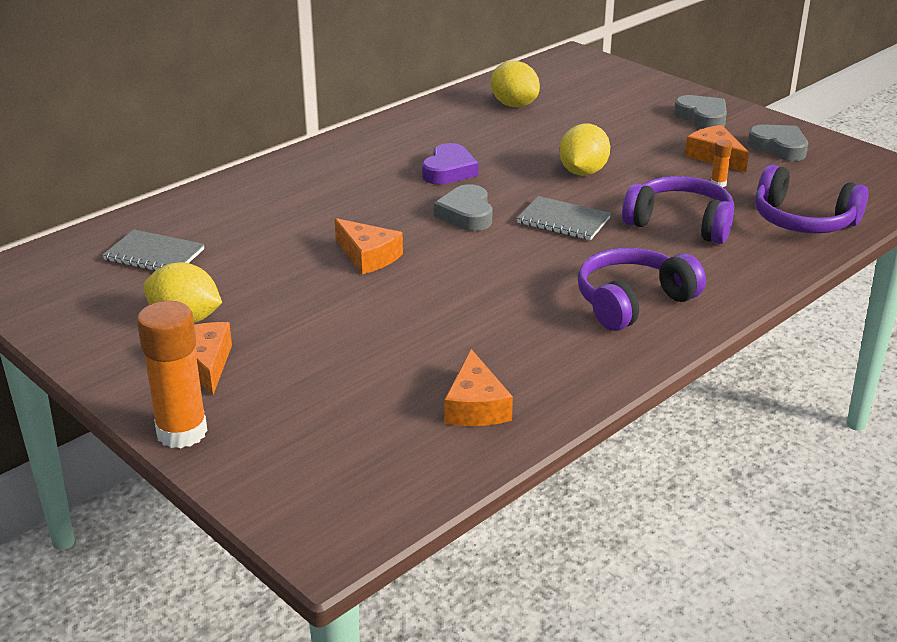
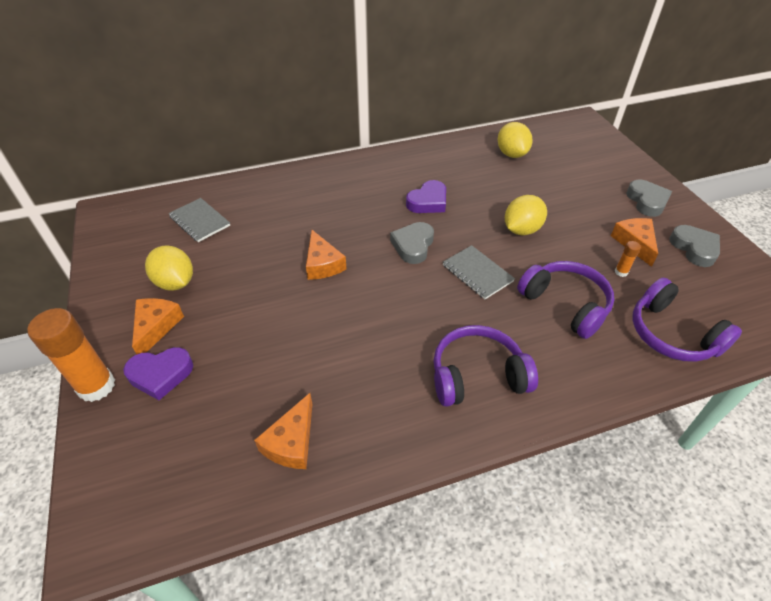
camera: 25 degrees right, 15 degrees up
none -> purple heart [123,347,193,400]

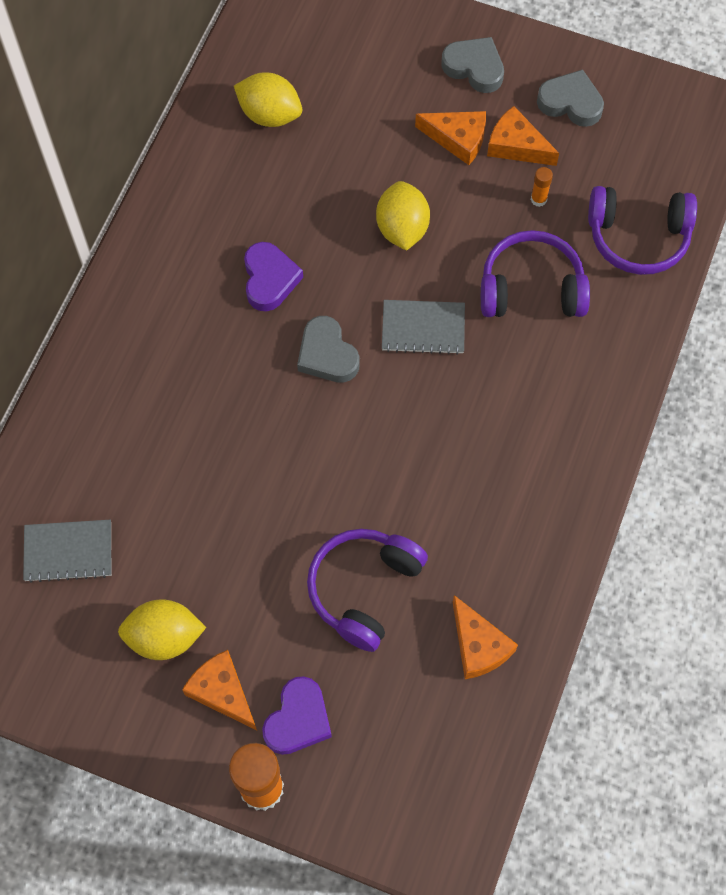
camera: 50 degrees left, 20 degrees up
orange cheese [306,230,347,280] -> orange cheese moved to [415,111,486,165]
purple headphones [433,325,538,407] -> purple headphones moved to [307,529,428,652]

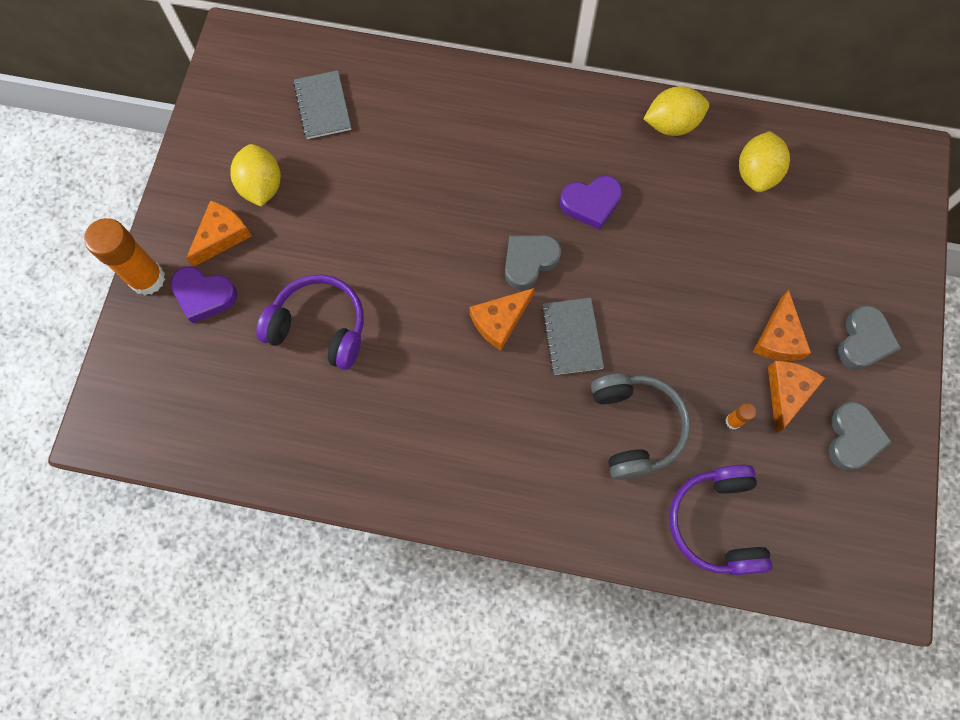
camera: 80 degrees right, 5 degrees up
yellow lemon [376,181,430,251] -> yellow lemon moved to [643,86,709,136]
orange cheese [453,595,518,679] -> orange cheese moved to [470,288,534,351]
purple headphones [481,230,590,317] -> grey headphones [591,373,691,480]

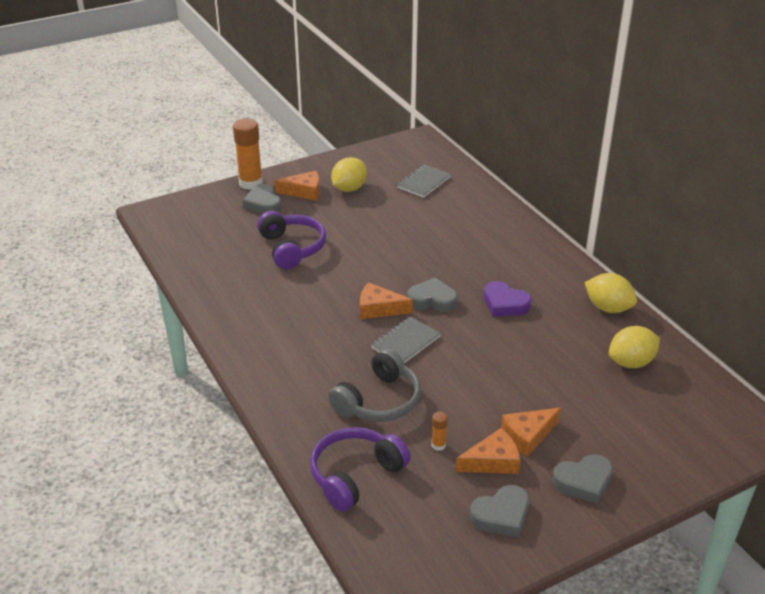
camera: 50 degrees right, 35 degrees down
purple heart [170,266,237,323] -> grey heart [242,184,281,214]

